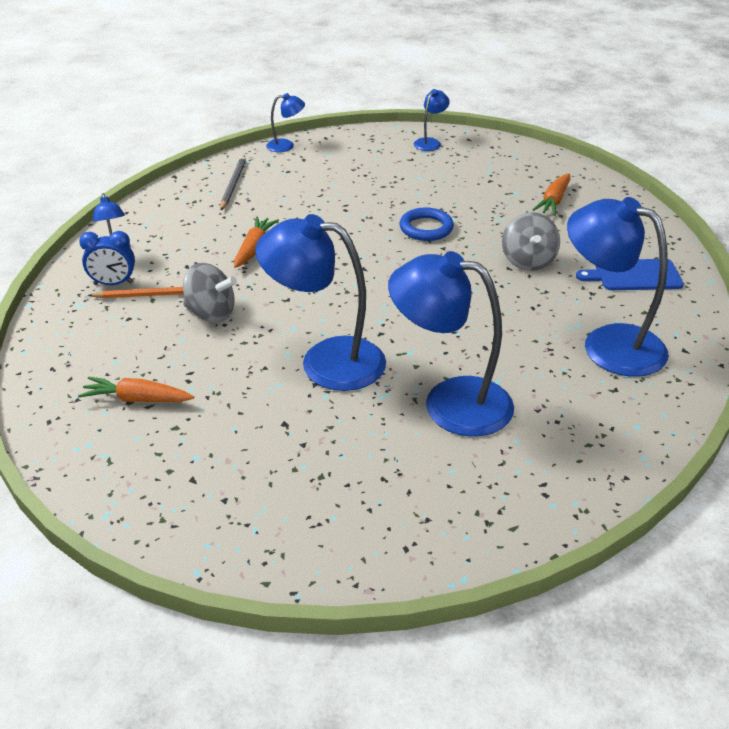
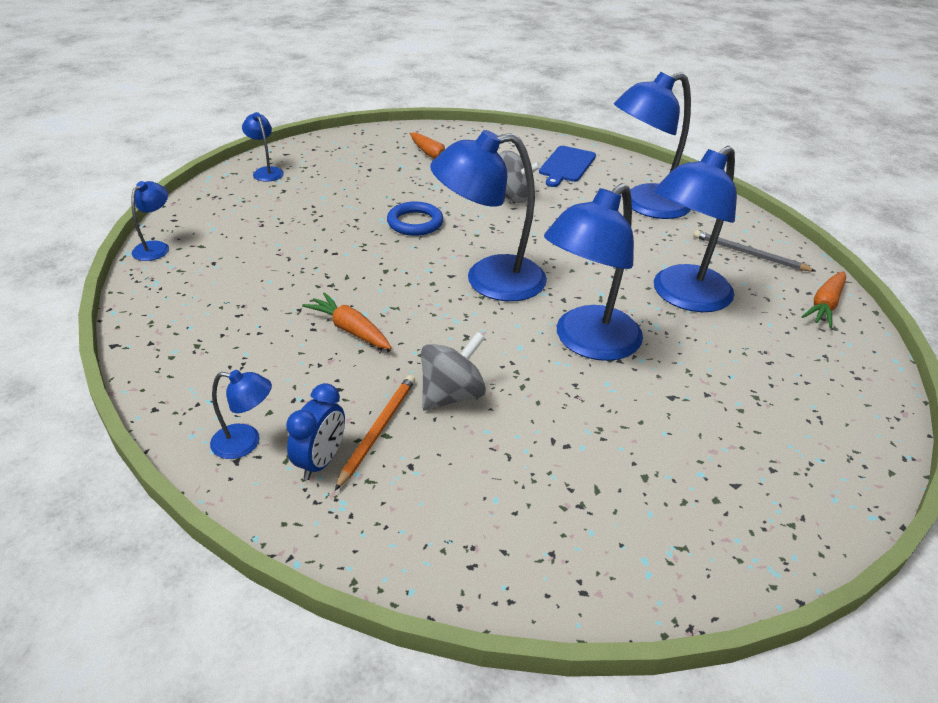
camera: 65 degrees left, 0 degrees up
orange carrot [78,377,194,402] -> orange carrot moved to [801,271,846,328]
grey pencil [221,157,246,210] -> grey pencil moved to [694,230,816,272]
none -> blue lamp [430,130,547,301]

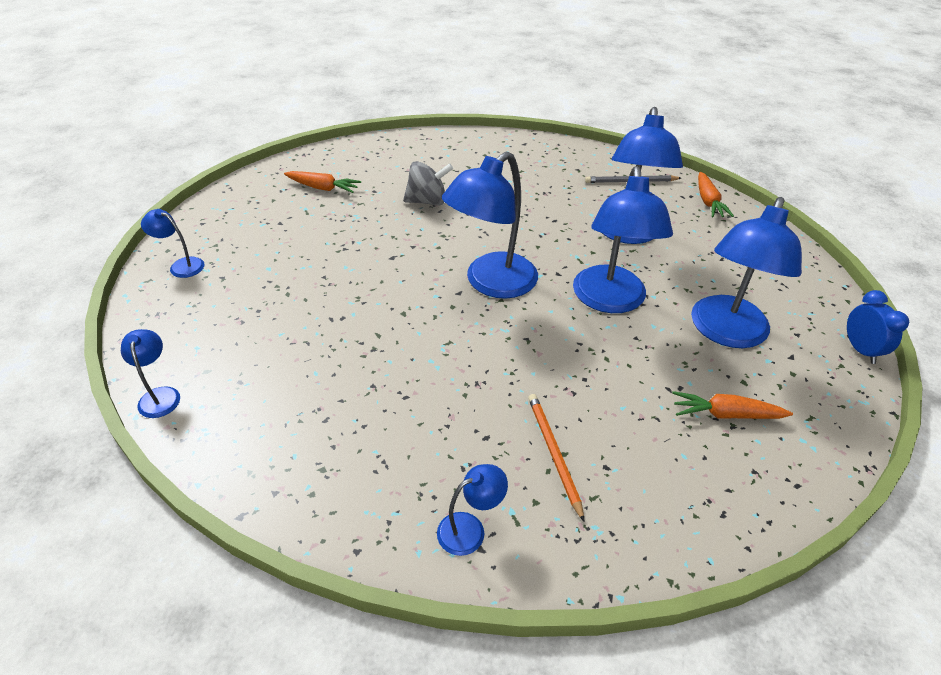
camera: 35 degrees left, 5 degrees up
blue clock [286,383,345,480] -> blue clock moved to [847,290,909,364]
orange carrot [302,292,392,349] -> orange carrot moved to [672,391,793,419]
blue ring [387,202,443,236] -> none
grey spinning top [421,332,486,411] -> none
blue cutting board [539,146,596,187] -> none
blue lamp [614,72,691,219] -> blue lamp moved to [691,197,802,348]

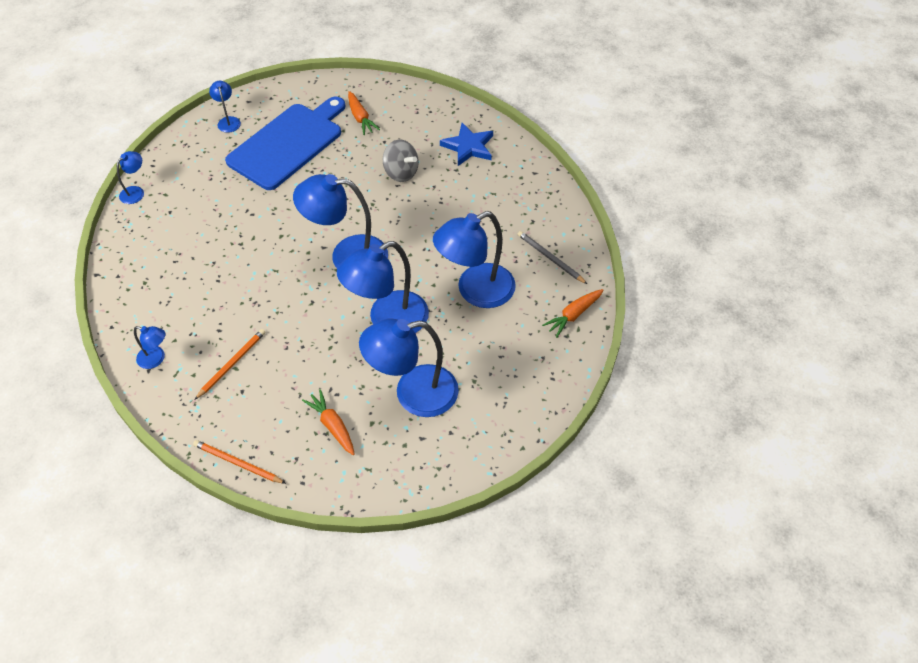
camera: 50 degrees right, 10 degrees up
blue clock [847,290,909,364] -> none
none -> orange pencil [193,440,286,484]
none -> blue cutting board [225,97,345,190]
none -> blue star [440,123,493,166]

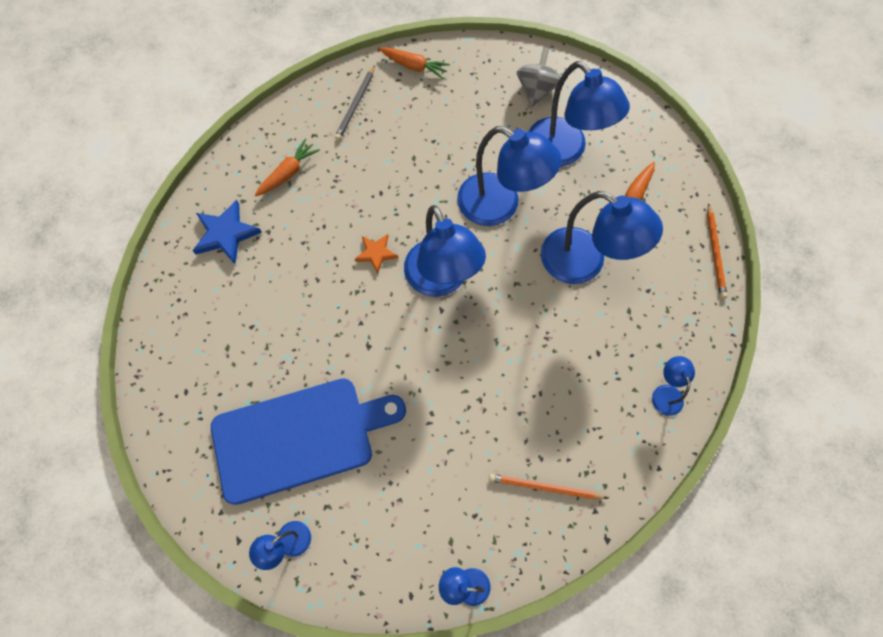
camera: 115 degrees left, 15 degrees up
orange pencil [195,329,265,399] -> orange pencil moved to [489,474,607,499]
blue cutting board [225,97,345,190] -> blue cutting board turned 150 degrees clockwise [211,378,406,505]
orange carrot [348,91,380,135] -> orange carrot moved to [255,138,320,196]
grey spinning top [383,140,419,182] -> grey spinning top moved to [517,47,561,107]
blue lamp [433,211,516,308] -> blue lamp moved to [541,191,663,284]
none -> orange star [355,234,398,274]

